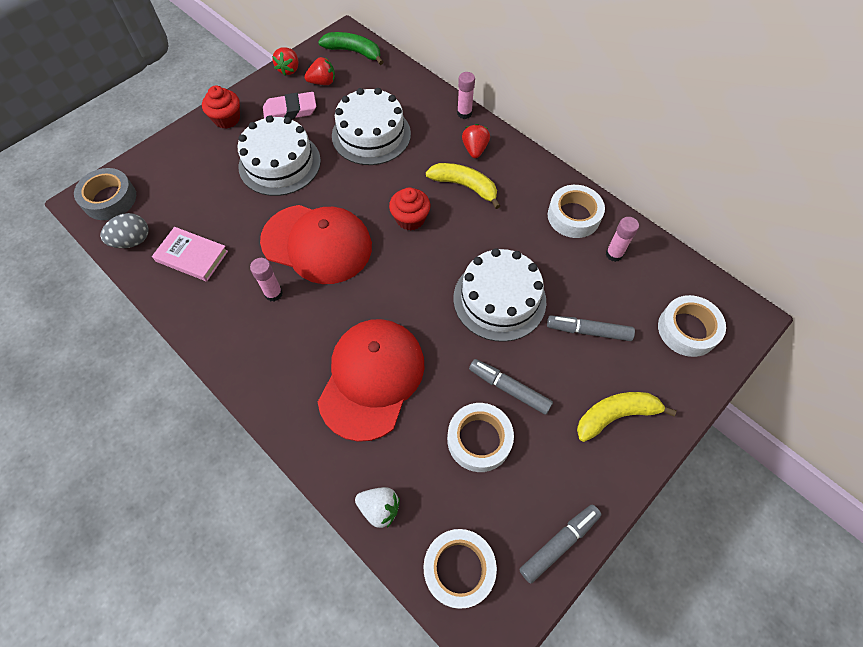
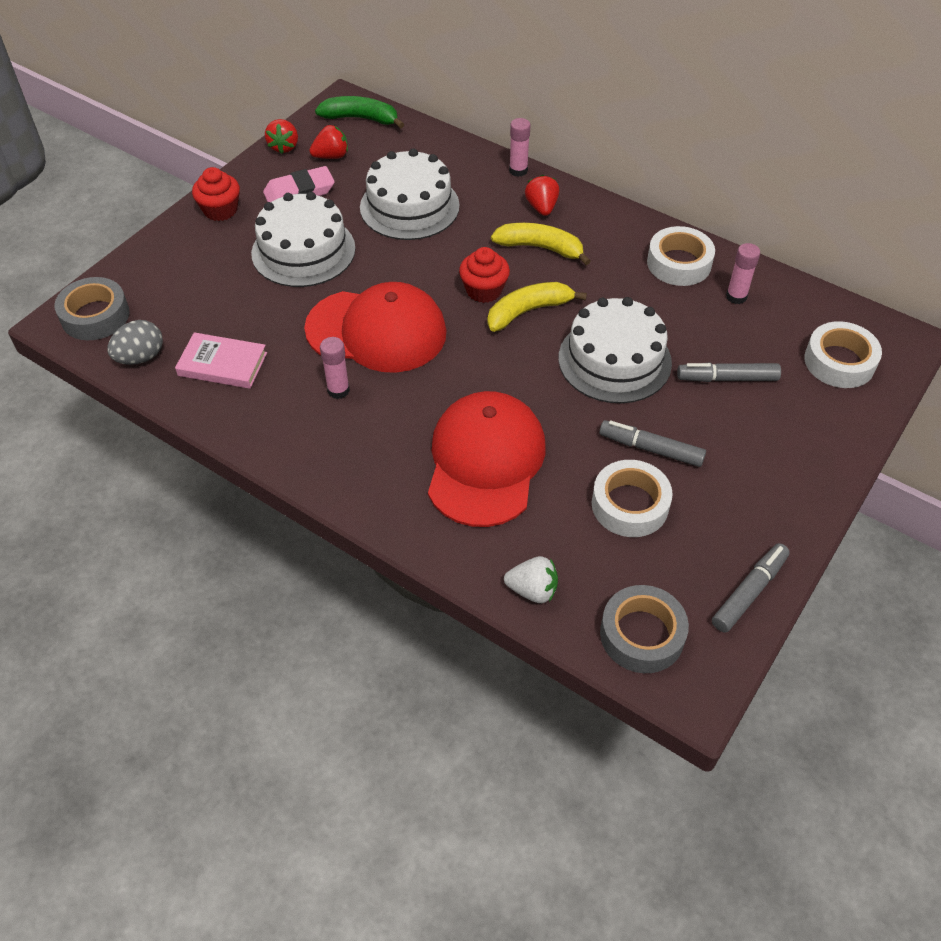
camera: 10 degrees left, 10 degrees down
white tape [423,529,497,609] -> grey tape [600,585,689,673]
yellow banana [577,392,677,442] -> yellow banana moved to [487,282,587,332]

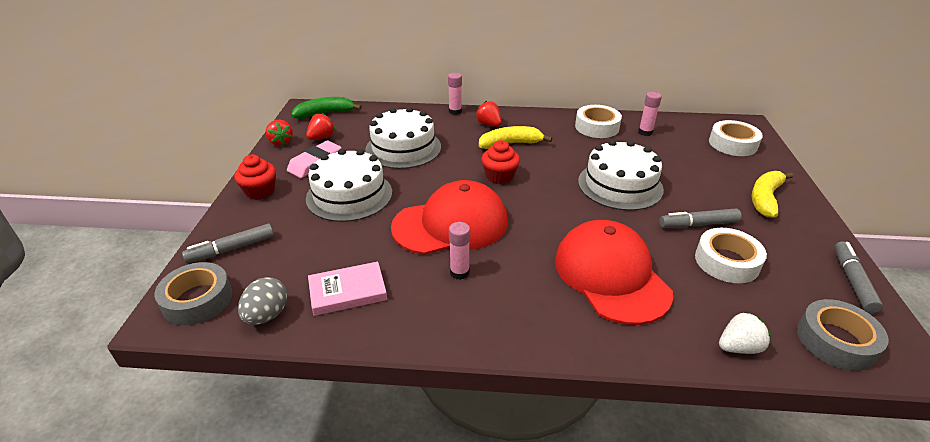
camera: 30 degrees left, 15 degrees down
yellow banana [487,282,587,332] -> yellow banana moved to [751,171,794,218]
grey marker [677,363,781,382] -> grey marker moved to [182,224,274,263]

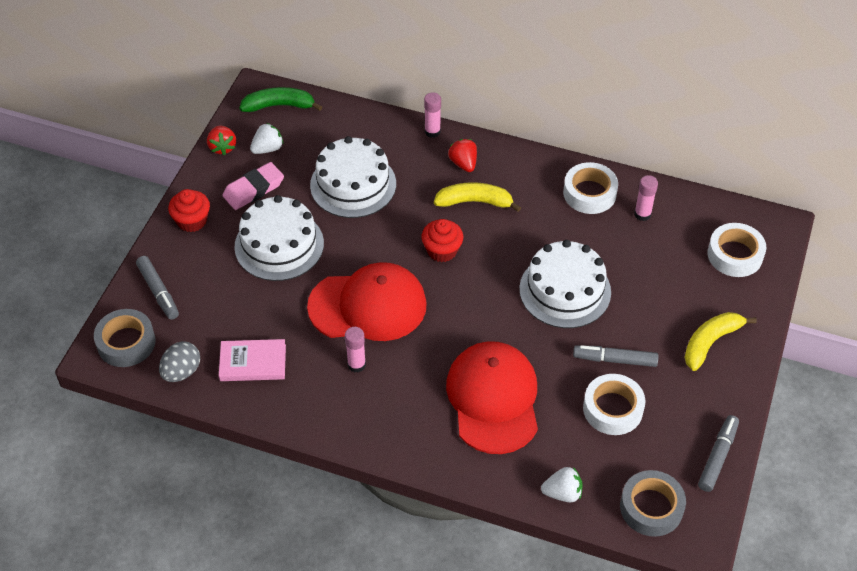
camera: 15 degrees right, 15 degrees up
grey marker [182,224,274,263] -> grey marker turned 105 degrees counterclockwise [136,256,179,320]
red strawberry [306,113,335,140] -> white strawberry [250,123,284,154]

